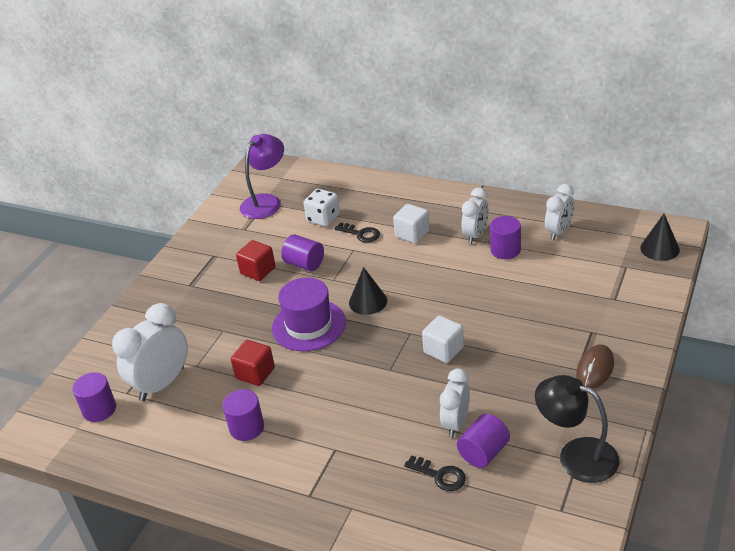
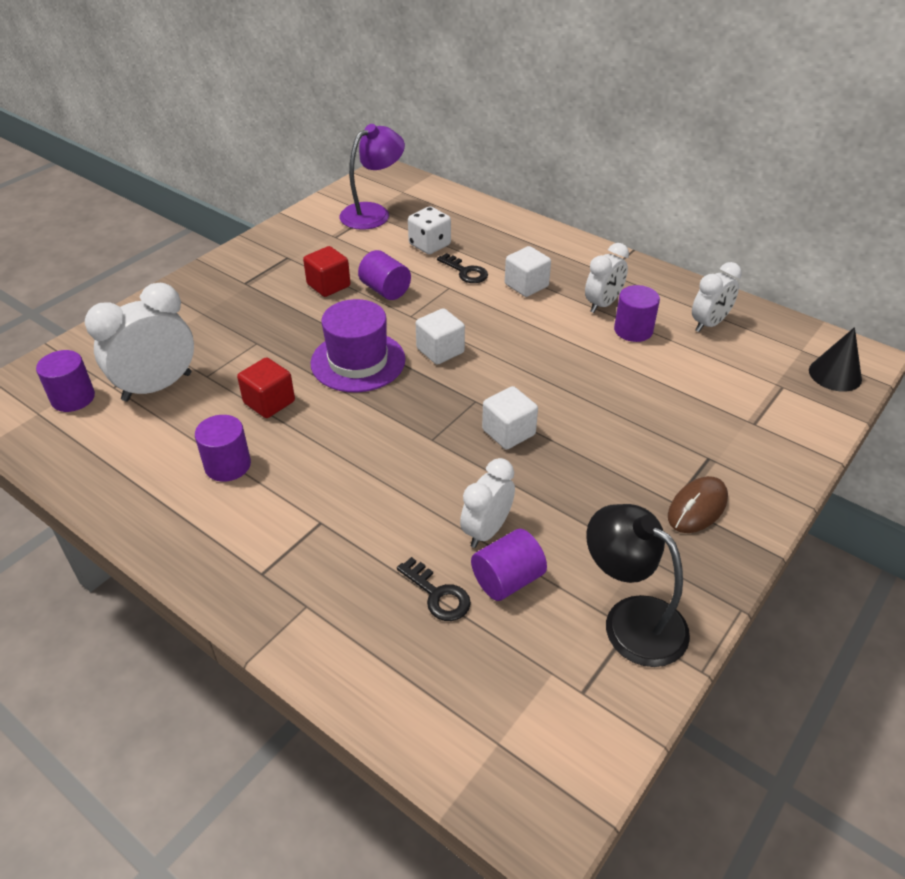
camera: 10 degrees right, 5 degrees up
black cone [349,267,387,315] -> white cube [416,308,465,365]

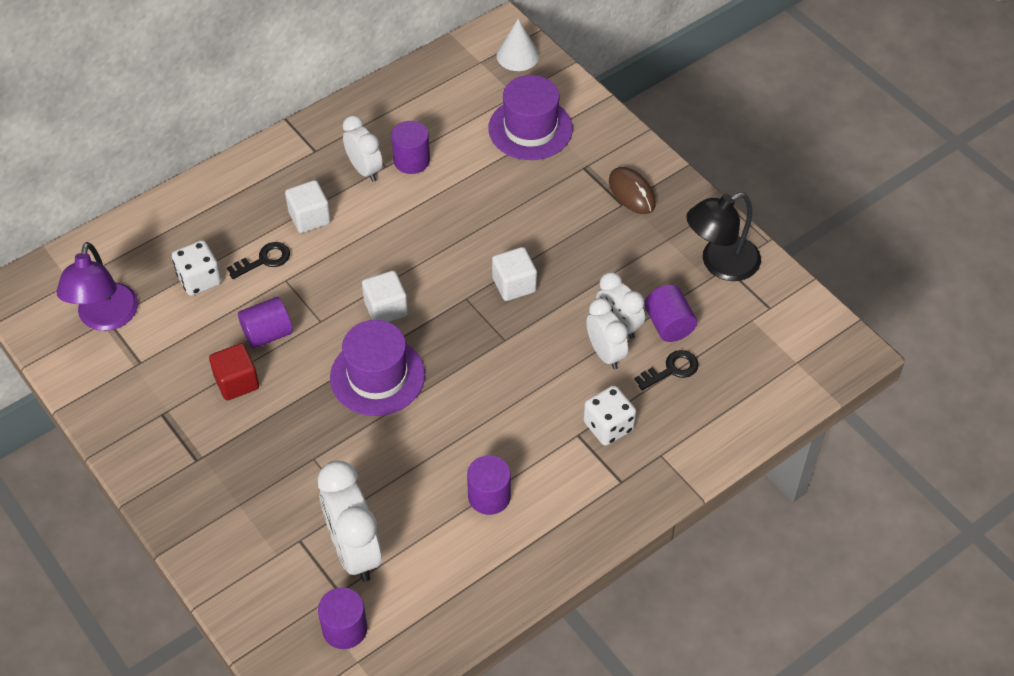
camera: 75 degrees left, 10 degrees up
red cube [237,357,295,418] -> none
purple lamp [339,124,405,230] -> purple lamp turned 150 degrees counterclockwise [56,242,138,331]
white clock [692,262,742,332] -> white clock moved to [586,298,628,369]
black cone [809,327,862,392] -> white cone [497,19,539,71]
none -> purple hat [488,75,573,160]
none -> white dice [584,386,636,446]

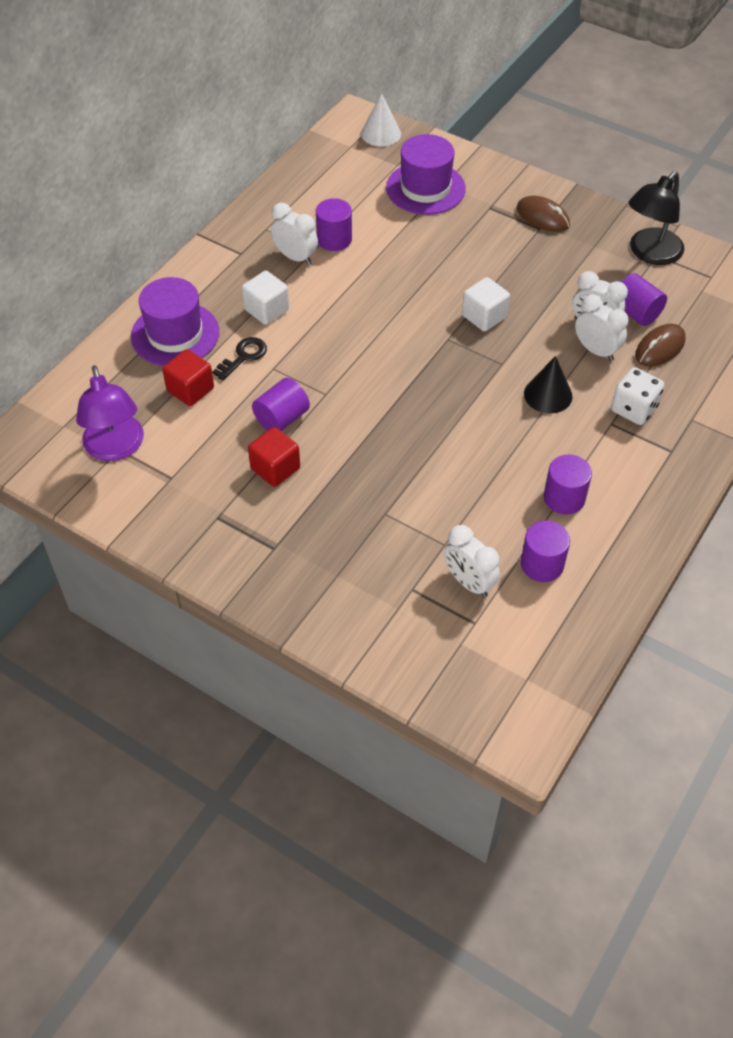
camera: 20 degrees left, 0 degrees up
white dice [172,240,222,296] -> red cube [162,349,214,406]
white clock [318,461,382,582] -> white clock [444,525,500,597], size x0.63
purple cylinder [318,587,368,649] -> purple cylinder moved to [521,521,570,582]
purple hat [330,320,425,416] -> purple hat moved to [131,277,219,366]
white cube [362,271,408,322] -> none
black key [634,350,699,391] -> brown mouse [635,324,686,367]
none -> black cone [524,356,572,414]

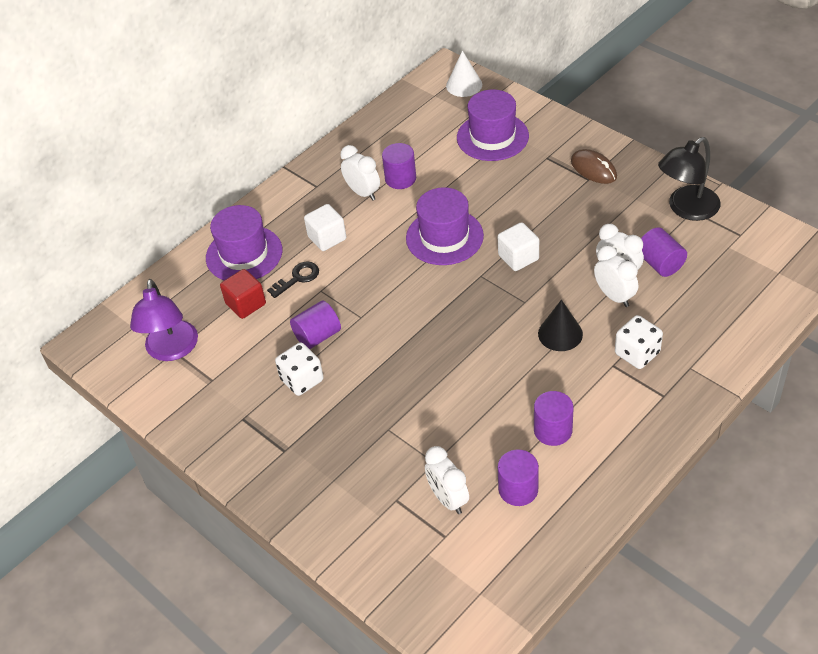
camera: 15 degrees right, 5 degrees down
red cube [248,427,300,487] -> white dice [275,342,324,396]
brown mouse [635,324,686,367] -> none
none -> purple hat [406,187,484,265]

